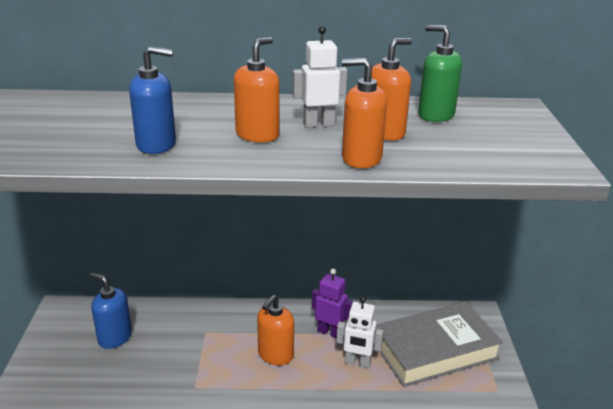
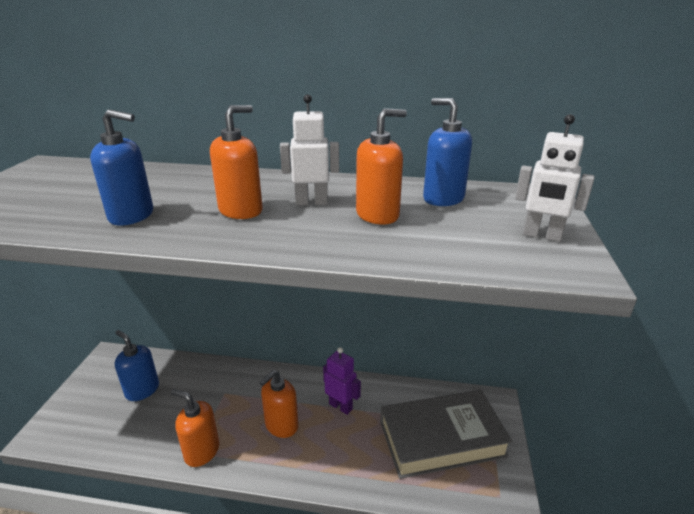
camera: 10 degrees right, 0 degrees up
white robot [336,296,383,368] -> white robot moved to [515,114,594,242]
orange soap dispenser [342,58,387,168] -> orange soap dispenser moved to [171,389,219,467]
green soap dispenser [418,25,462,122] -> blue soap dispenser [423,98,472,206]

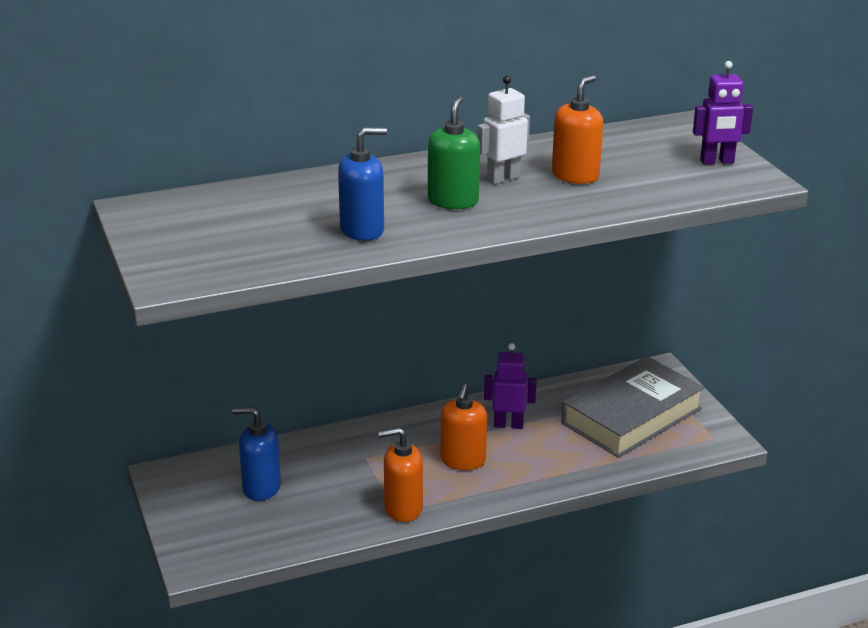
camera: 30 degrees left, 0 degrees up
orange soap dispenser [210,105,263,219] -> green soap dispenser [428,96,480,209]
blue soap dispenser [423,98,472,206] -> none
white robot [515,114,594,242] -> purple robot [693,61,753,165]

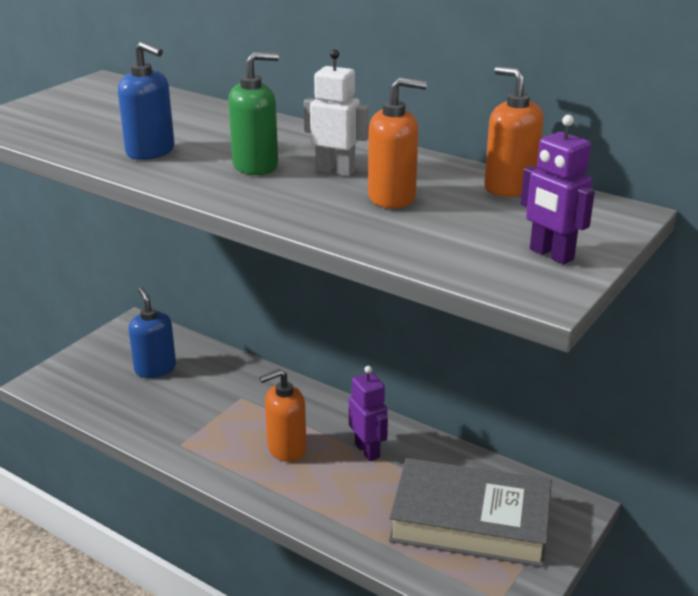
camera: 55 degrees right, 0 degrees up
orange soap dispenser [378,427,423,522] -> orange soap dispenser moved to [484,66,544,197]

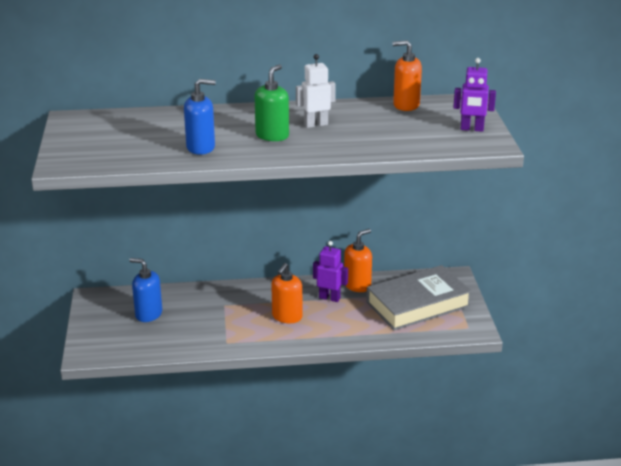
camera: 40 degrees left, 0 degrees up
orange soap dispenser [368,77,427,208] -> orange soap dispenser moved to [344,229,372,292]

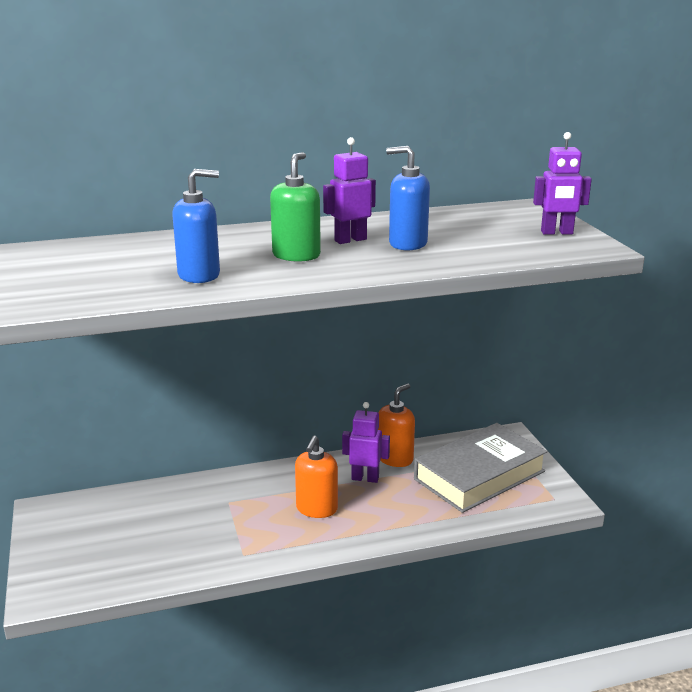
camera: 10 degrees left, 5 degrees down
blue soap dispenser [129,258,162,322] -> blue soap dispenser moved to [386,146,430,251]
white robot [296,54,336,128] -> purple robot [323,137,376,244]
orange soap dispenser [392,40,422,111] -> none

